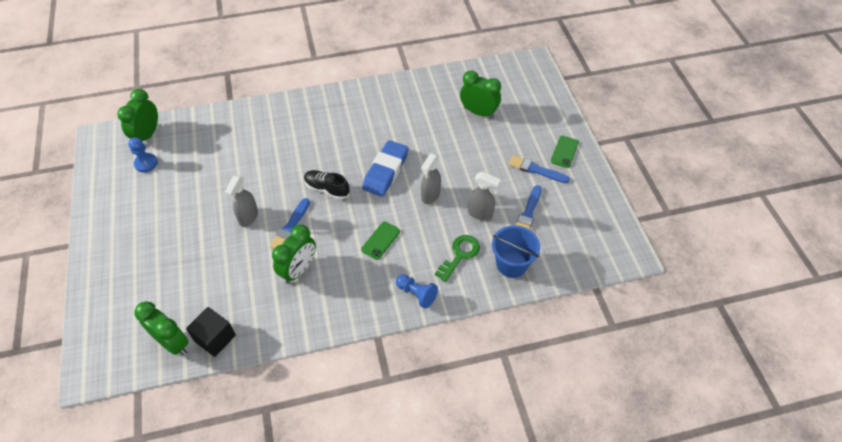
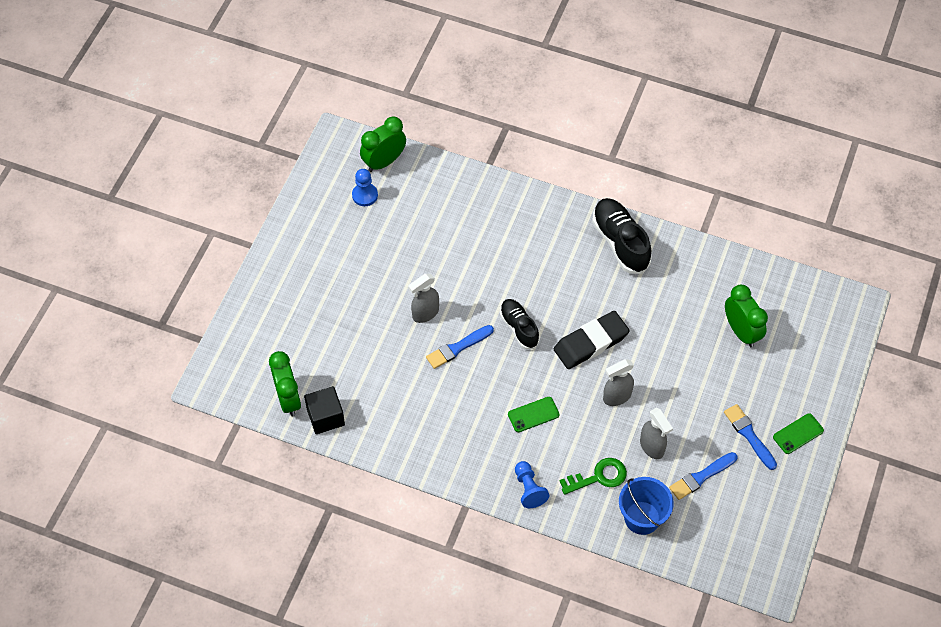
camera: 35 degrees right, 5 degrees up
green clock [272,225,316,284] -> none
blue eraser [362,140,409,197] -> black eraser [554,311,630,369]
none -> black shoe [592,198,652,274]

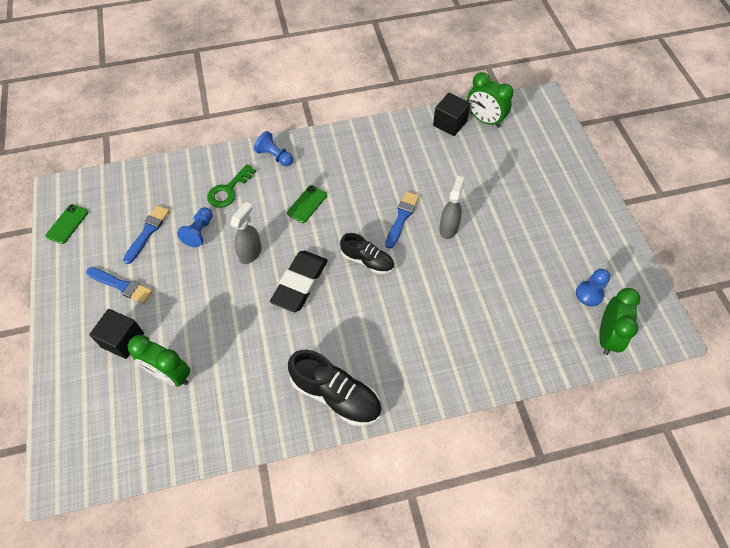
camera: 145 degrees right, 0 degrees up
blue bucket [619,477,674,535] -> none
grey spray bottle [640,408,673,459] -> blue pawn [177,207,213,248]
green phone [773,413,824,454] -> green phone moved to [45,204,88,244]
none -> black cube [89,309,144,359]

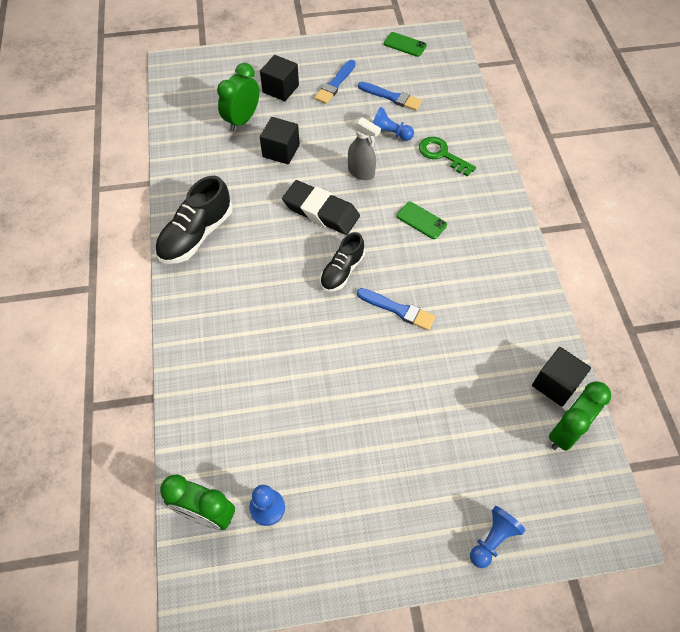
camera: 95 degrees right, 0 degrees up
blue pawn [254,131,293,166] -> blue pawn moved to [470,506,525,568]
grey spray bottle [439,176,465,239] -> none
none -> black cube [260,117,300,164]

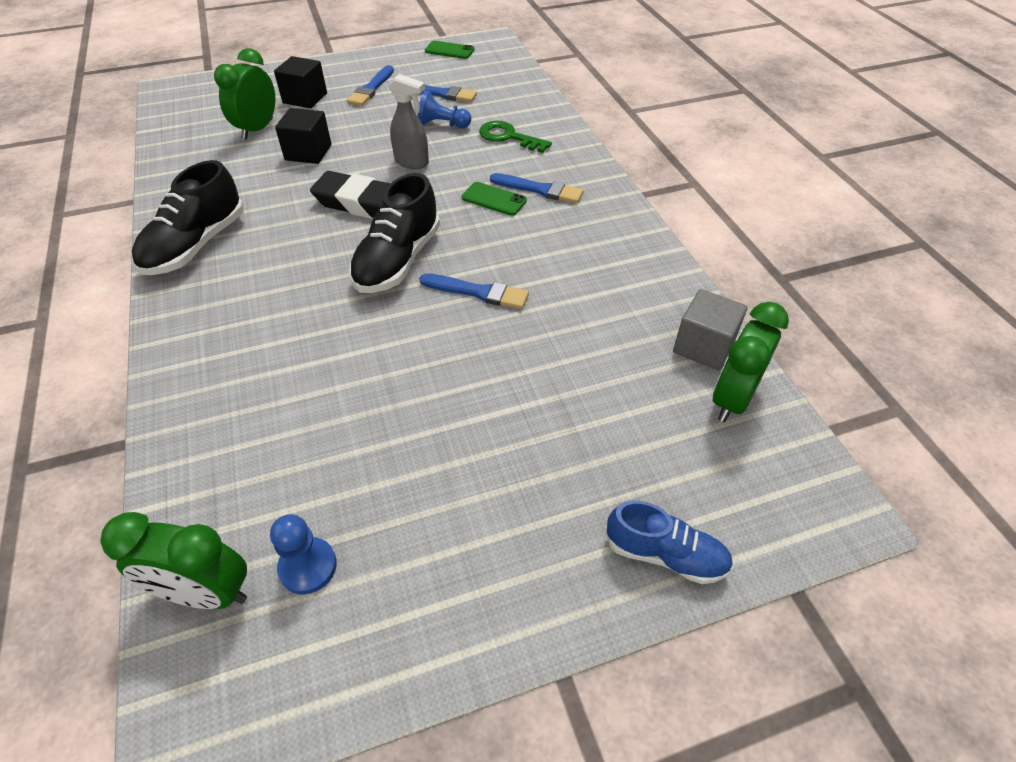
camera: 10 degrees left, 10 degrees down
black shoe [320,232,365,292] -> black shoe [349,173,440,293], size x1.55
blue pawn [470,506,525,568] -> blue shoe [606,501,733,584]
black cube [532,347,591,407] -> grey cube [673,289,748,370]
none -> blue brush [490,173,584,204]

